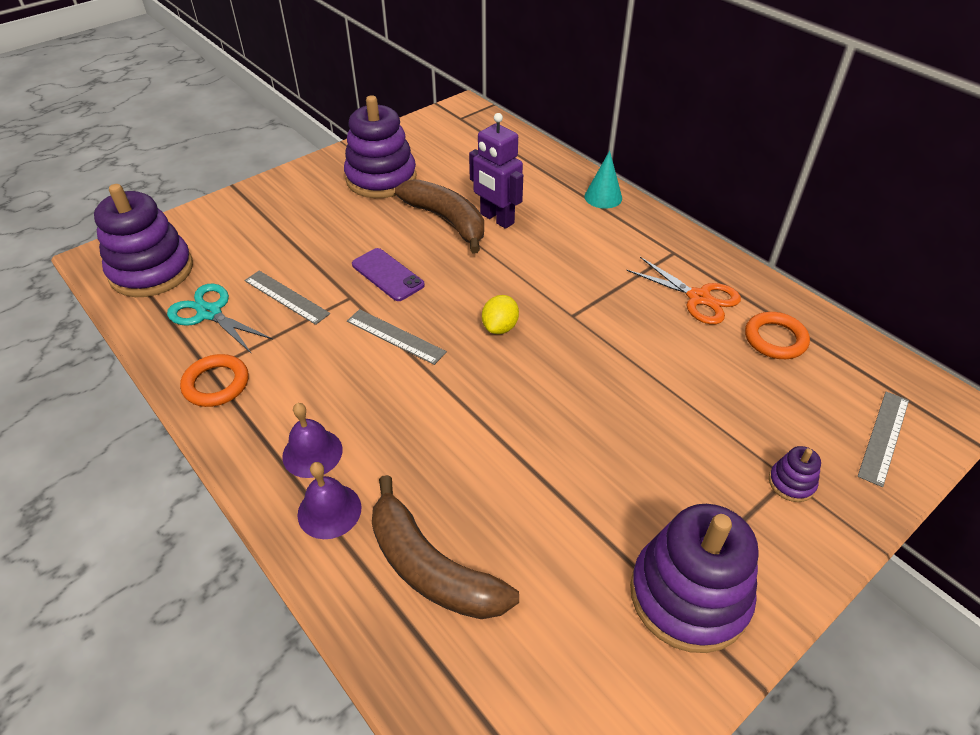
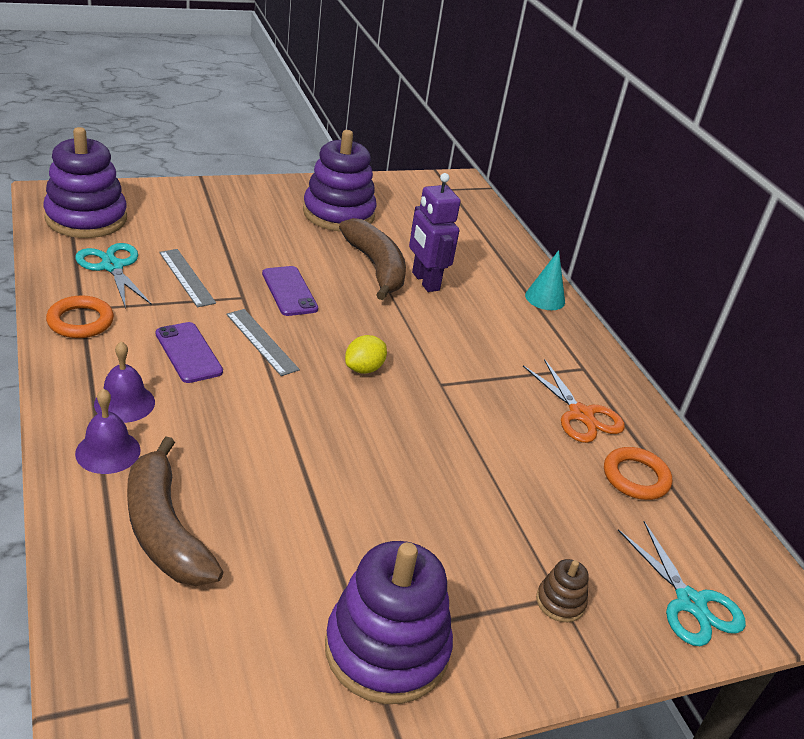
camera: 15 degrees right, 10 degrees down
purple stacking toy [769,446,821,502] -> brown stacking toy [536,559,589,622]
grey ruler [858,391,909,487] -> turquoise scissors [618,521,746,646]
none -> purple phone [156,322,223,383]

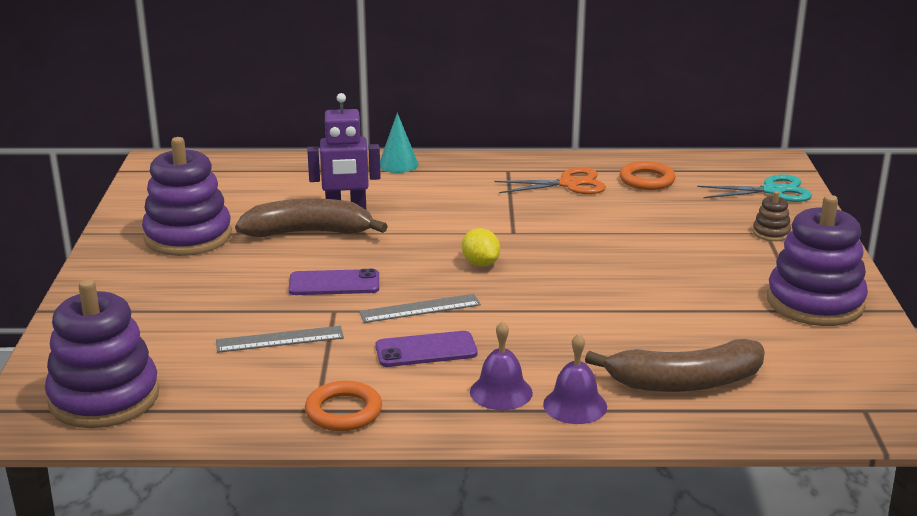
camera: 65 degrees left, 10 degrees down
turquoise scissors [75,243,152,309] -> none

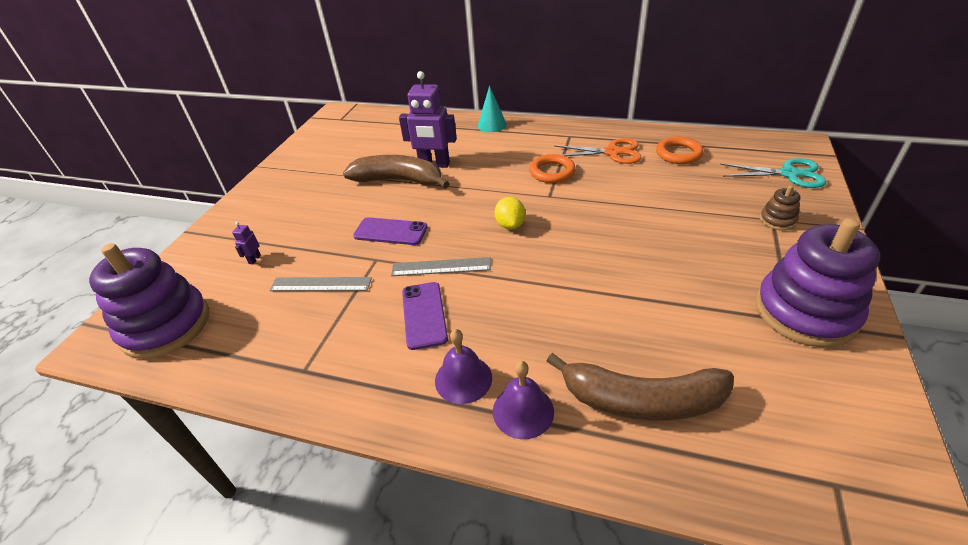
camera: 20 degrees right, 15 degrees up
purple stacking toy [142,137,232,256] -> none
orange ring [305,381,382,431] -> orange ring moved to [529,154,576,183]
purple phone [375,331,478,367] -> purple phone turned 75 degrees clockwise [402,282,448,350]
none -> purple robot [232,222,261,264]

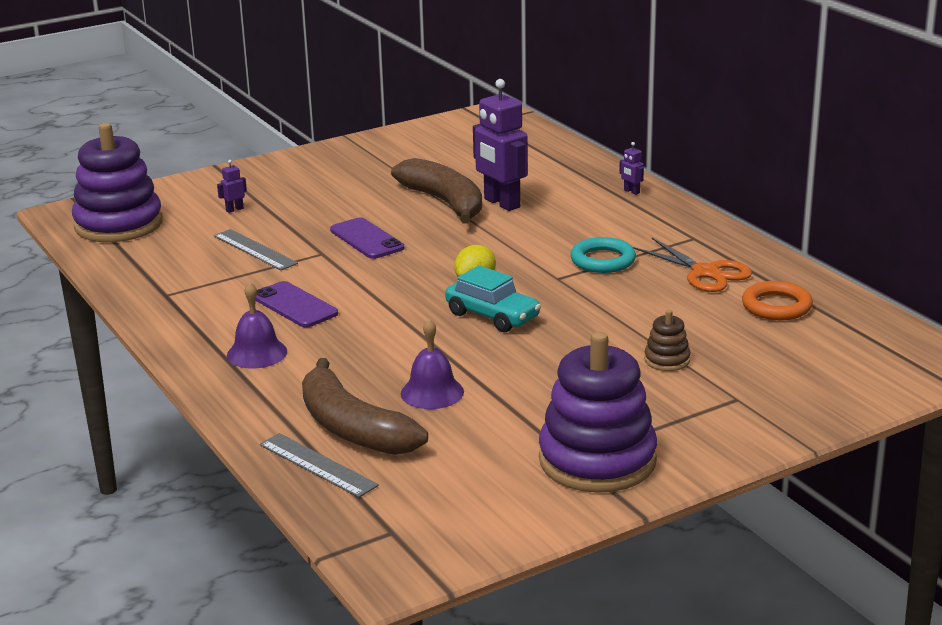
camera: 40 degrees right, 15 degrees down
grey ruler [391,257,491,276] -> grey ruler moved to [260,433,379,498]
purple phone [402,282,448,350] -> purple phone turned 75 degrees counterclockwise [256,281,338,328]
turquoise cone [478,86,507,132] -> purple robot [619,142,644,195]
purple bell [493,361,554,439] -> purple bell moved to [401,319,464,409]
orange ring [529,154,576,183] -> turquoise ring [570,237,636,273]
turquoise scissors [720,158,827,188] -> none
brown stacking toy [760,185,800,231] -> brown stacking toy moved to [644,310,691,371]
none -> turquoise car [445,265,541,332]

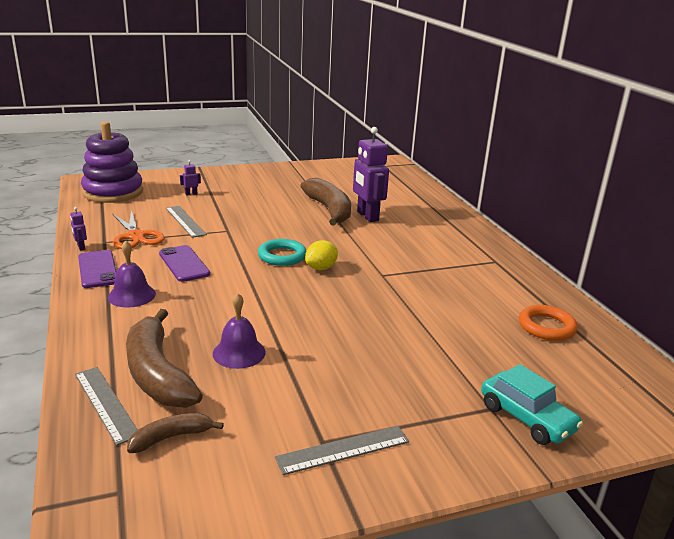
camera: 10 degrees right, 0 degrees up
purple phone [330,217,404,259] -> purple phone moved to [78,250,117,288]
turquoise car [445,265,541,332] -> turquoise car moved to [481,364,583,445]
purple stacking toy [539,332,657,493] -> grey ruler [275,426,409,475]
turquoise ring [570,237,636,273] -> turquoise ring moved to [258,239,306,266]
purple robot [619,142,644,195] -> purple robot moved to [70,207,87,251]
orange scissors [633,238,752,292] -> orange scissors moved to [112,210,165,249]
brown stacking toy [644,310,691,371] -> none
none -> brown banana [127,413,224,453]

